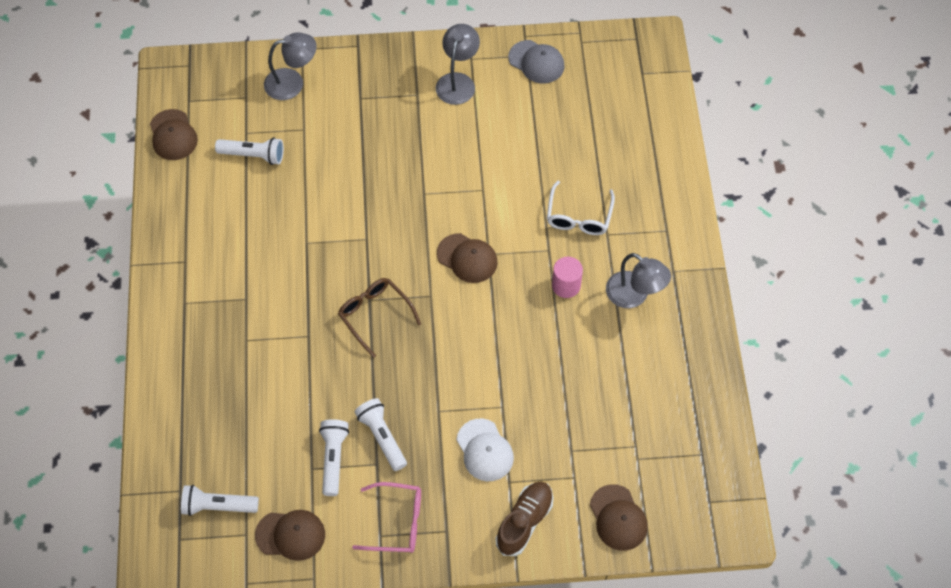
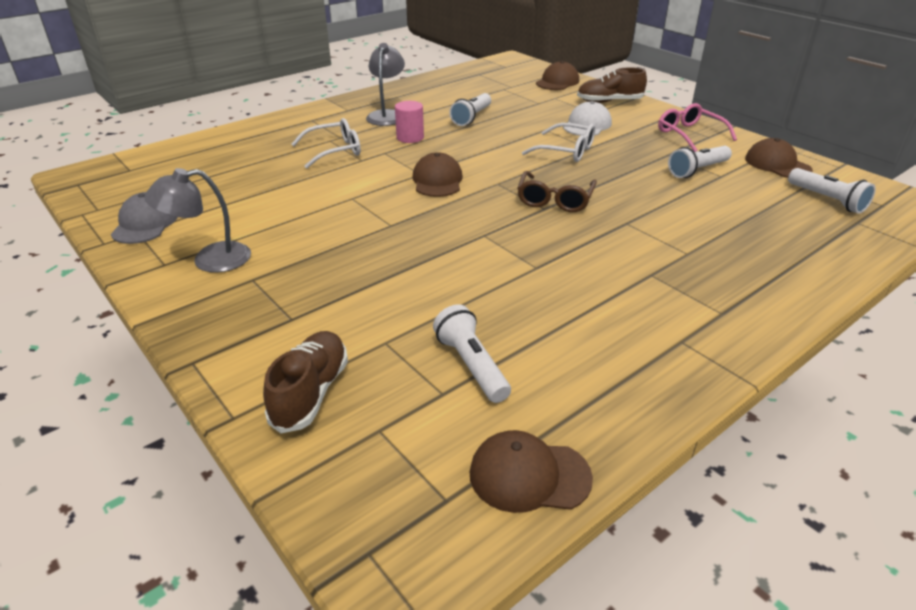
camera: 125 degrees left, 25 degrees down
brown cap [150,109,198,160] -> brown cap turned 120 degrees counterclockwise [470,430,593,513]
grey lamp [264,33,317,100] -> brown shoe [263,331,348,433]
white flashlight [355,398,407,471] -> white flashlight moved to [449,93,491,126]
none -> white glasses [522,123,595,162]

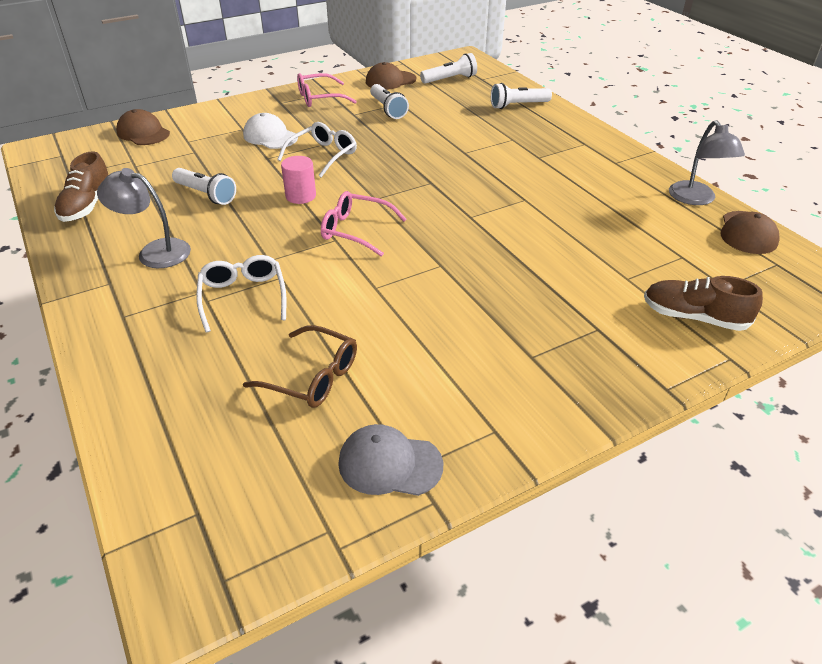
camera: 80 degrees left, 5 degrees up
grey lamp [144,168,251,273] -> grey lamp moved to [669,120,745,205]
pink cylinder [395,101,424,143] -> pink cylinder moved to [281,156,316,204]
brown cap [412,152,463,197] -> pink glasses [321,191,407,257]
white flashlight [433,305,511,403] -> white flashlight moved to [491,83,552,109]
brown glasses [517,171,597,212] -> brown glasses moved to [243,325,357,408]
brown shoe [577,67,647,103] -> brown shoe moved to [54,151,108,222]

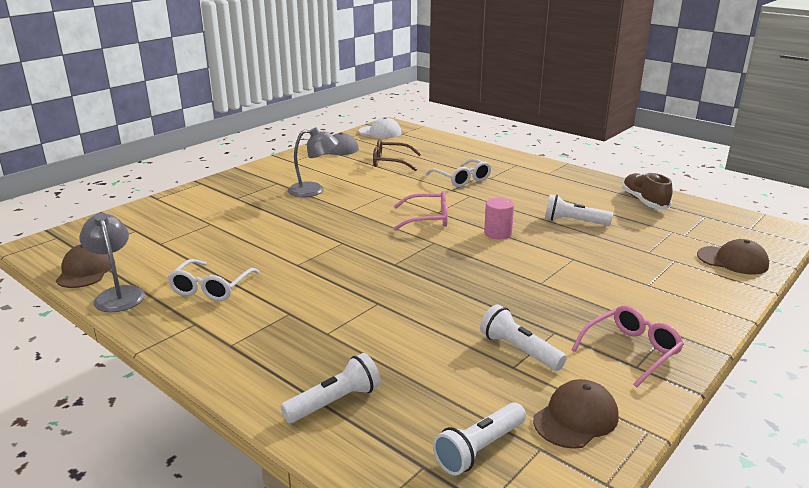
camera: 160 degrees right, 15 degrees down
grey lamp [97,168,191,268] -> grey lamp moved to [288,127,339,197]
white cap [243,113,298,149] -> white cap moved to [359,117,401,138]
white glasses [277,122,357,177] -> white glasses moved to [168,259,259,301]
brown shoe [644,276,763,331] -> none

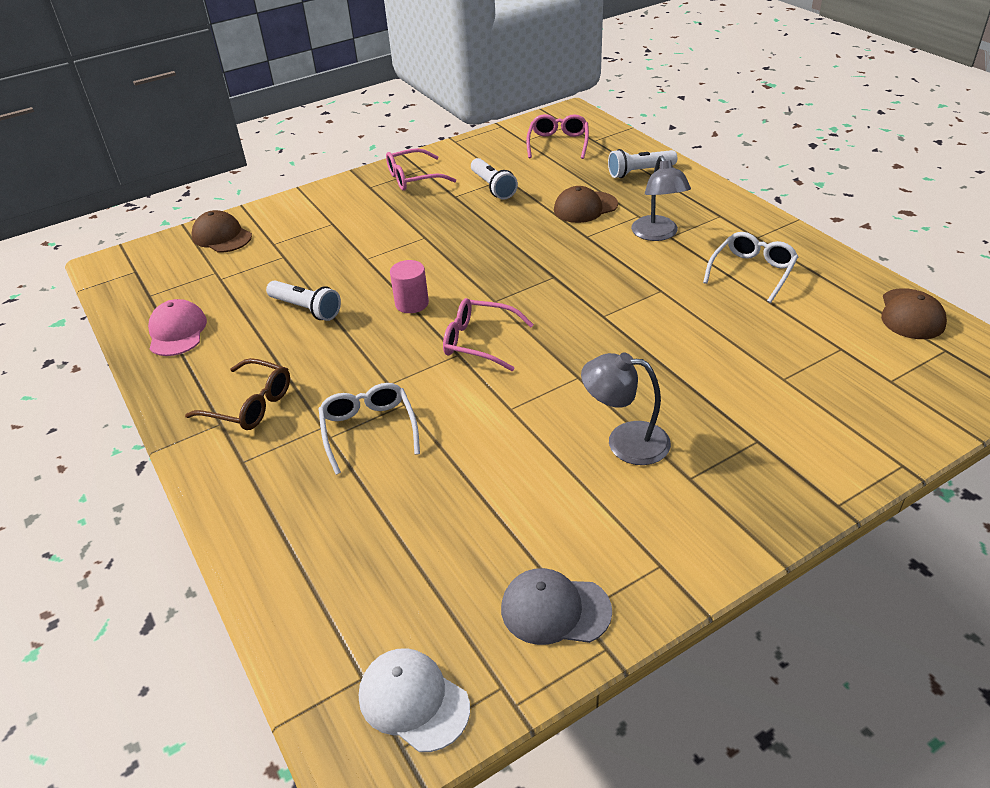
camera: 160 degrees left, 15 degrees up
grey lamp [79,213,145,312] -> grey lamp moved to [631,156,691,241]
brown glasses [373,139,421,171] -> brown glasses moved to [185,358,290,430]
white flashlight [433,402,526,475] -> pink glasses [526,114,589,159]
brown cap [533,379,619,449] -> brown cap moved to [554,186,618,223]
brown shoe [622,172,672,209] -> pink cap [148,299,207,356]

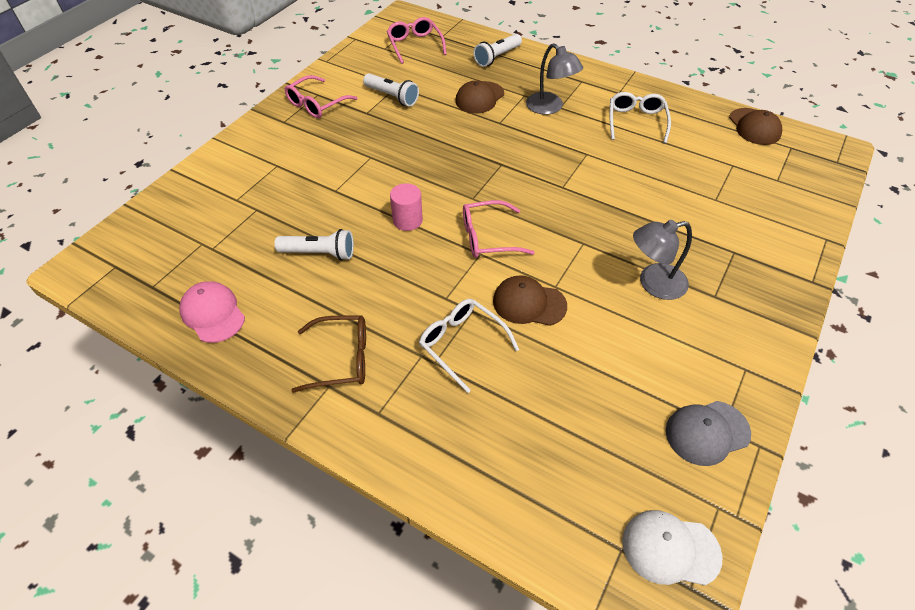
camera: 30 degrees left, 10 degrees up
brown cap [191,210,252,252] -> brown cap moved to [493,275,567,326]

